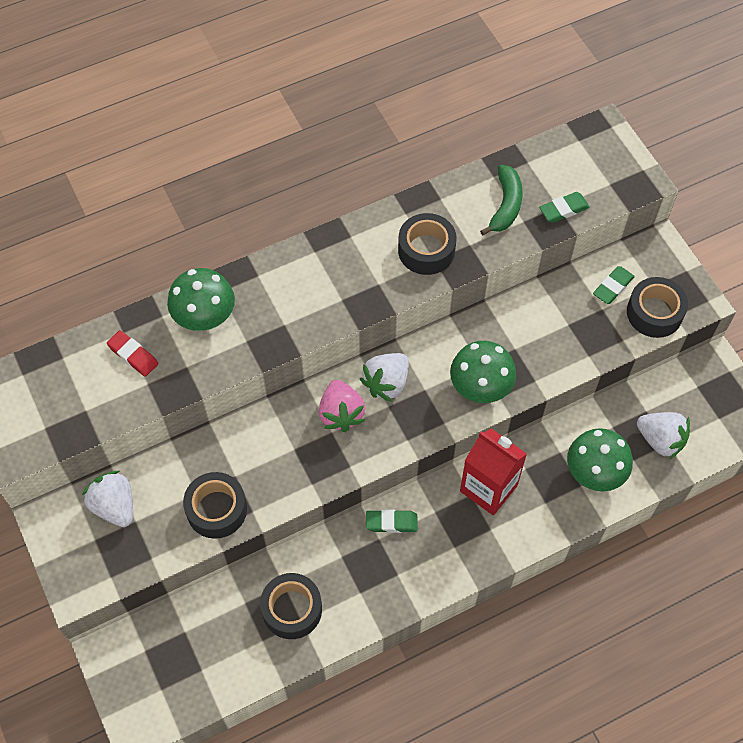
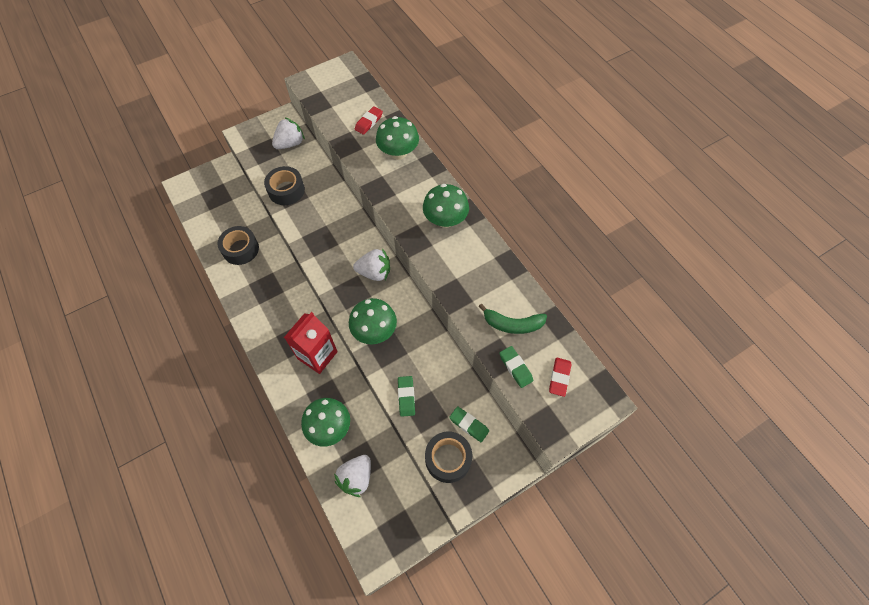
camera: 85 degrees right, 0 degrees up
pink strawberry [319,380,365,432] -> none
white strawberry [360,353,409,402] -> white strawberry turned 150 degrees clockwise [353,248,390,281]
green eraser [366,510,418,533] -> green eraser moved to [398,376,415,417]
black tape [398,213,456,275] -> none
none -> green mushroom [423,184,469,228]
none -> red eraser [549,357,572,397]

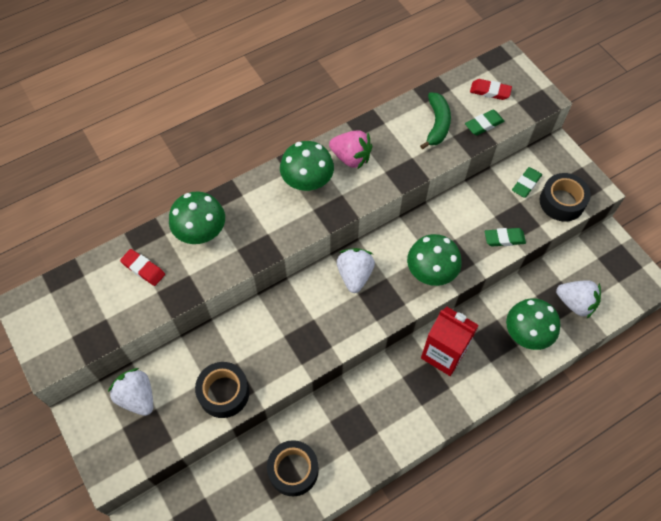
camera: 90 degrees left, 0 degrees up
none -> pink strawberry [329,130,372,170]

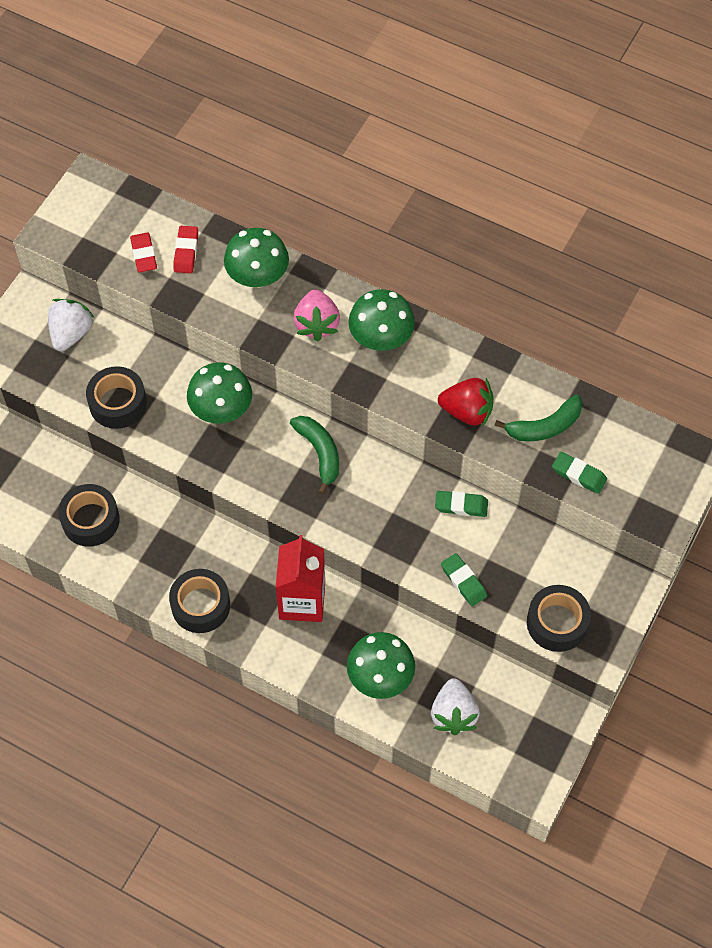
camera: 60 degrees right, 0 degrees up
pink strawberry [329,130,372,170] -> pink strawberry moved to [293,289,340,341]
white strawberry [337,248,375,293] -> green banana [290,416,339,494]
green mushroom [407,234,462,286] -> green mushroom moved to [187,362,252,424]
red eraser [470,79,512,100] -> red eraser moved to [130,233,157,272]
green eraser [512,167,542,198] -> green eraser moved to [435,491,488,517]
none -> black tape [169,569,230,633]
none -> red strawberry [438,378,493,427]

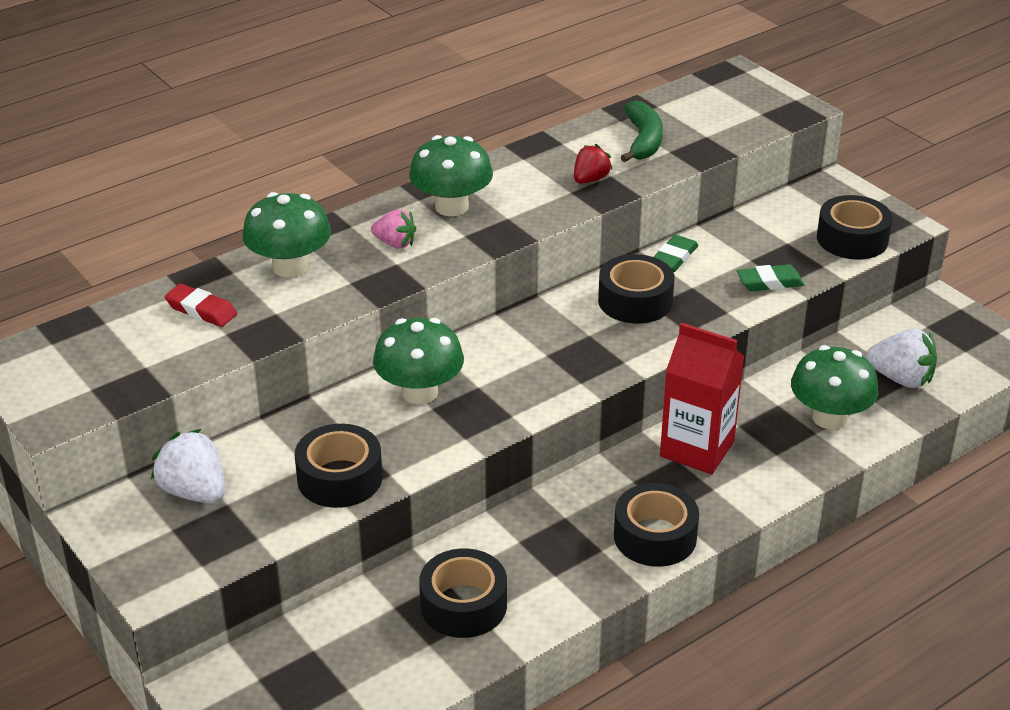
camera: 65 degrees left, 25 degrees down
red eraser [130,233,157,272] -> none
green banana [290,416,339,494] -> none
pink strawberry [293,289,340,341] -> pink strawberry [371,209,416,249], size x0.64
red strawberry [438,378,493,427] -> red strawberry [574,144,613,184], size x0.64
green eraser [552,452,607,494] -> none
none -> black tape [598,254,674,324]

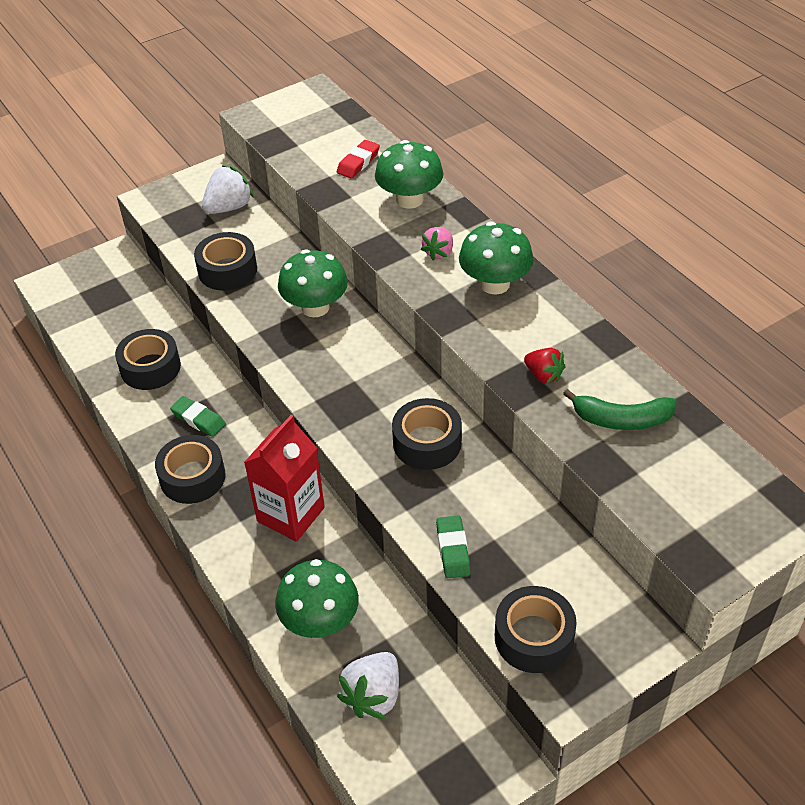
camera: 95 degrees right, 10 degrees up
green eraser [654,235,698,272] -> green eraser moved to [170,396,226,437]

